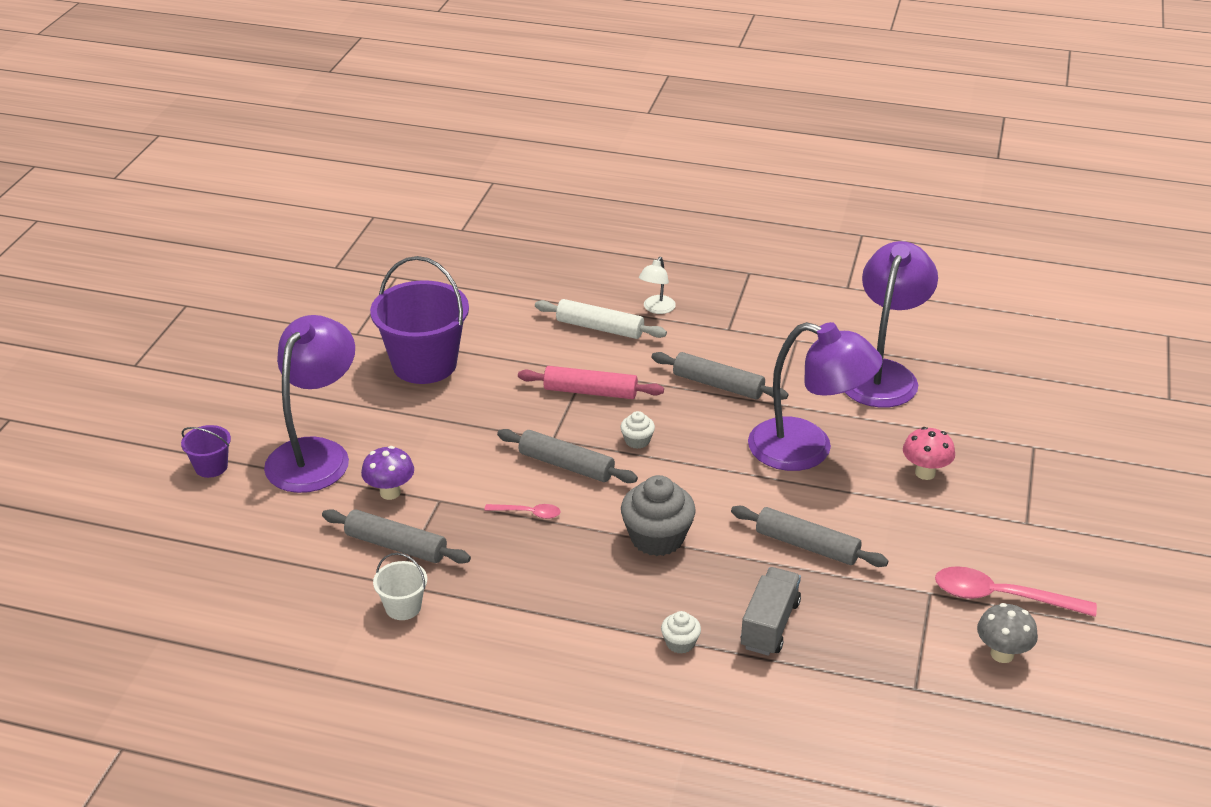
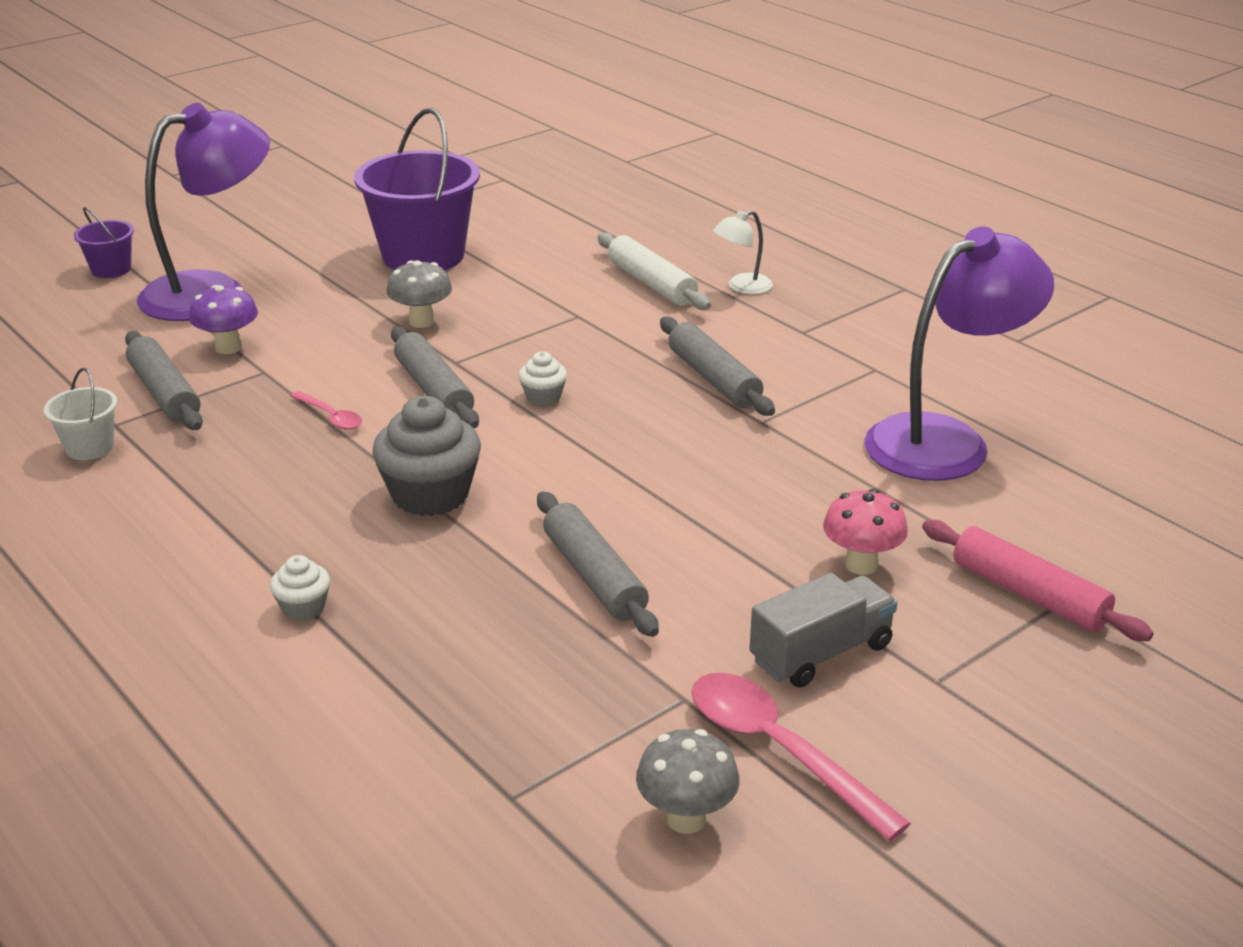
camera: 35 degrees right, 5 degrees down
pink rolling pin [518,366,664,399] -> pink rolling pin moved to [922,520,1154,641]
grey truck [740,567,801,656] -> grey truck moved to [749,573,897,688]
purple lamp [748,322,883,471] -> none
none -> grey mushroom [386,260,452,328]

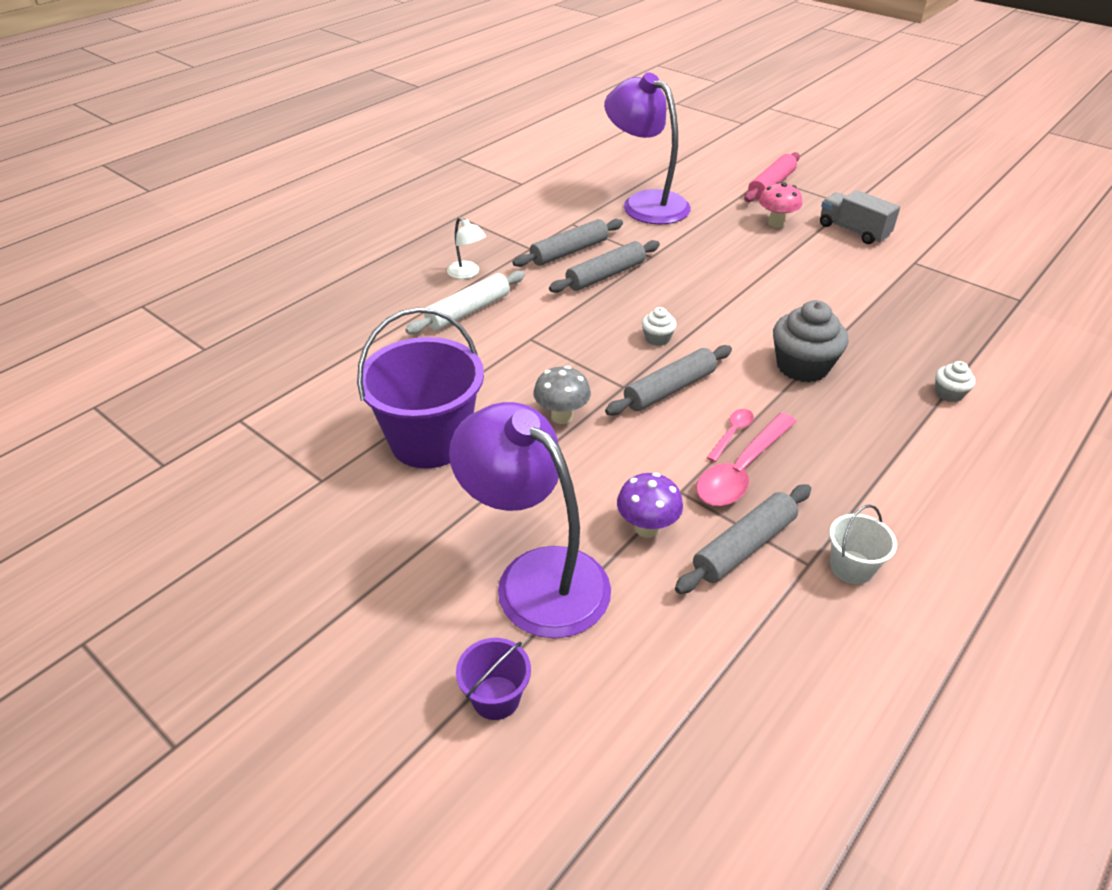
camera: 100 degrees left, 10 degrees up
grey rolling pin [537,492,659,637] -> grey rolling pin moved to [512,219,623,267]
grey mushroom [636,729,740,834] -> none
pink spoon [691,673,911,841] -> pink spoon moved to [696,413,797,506]

